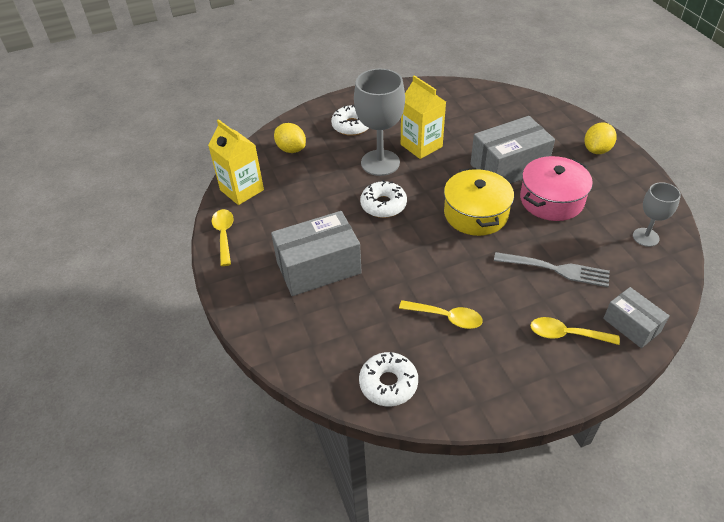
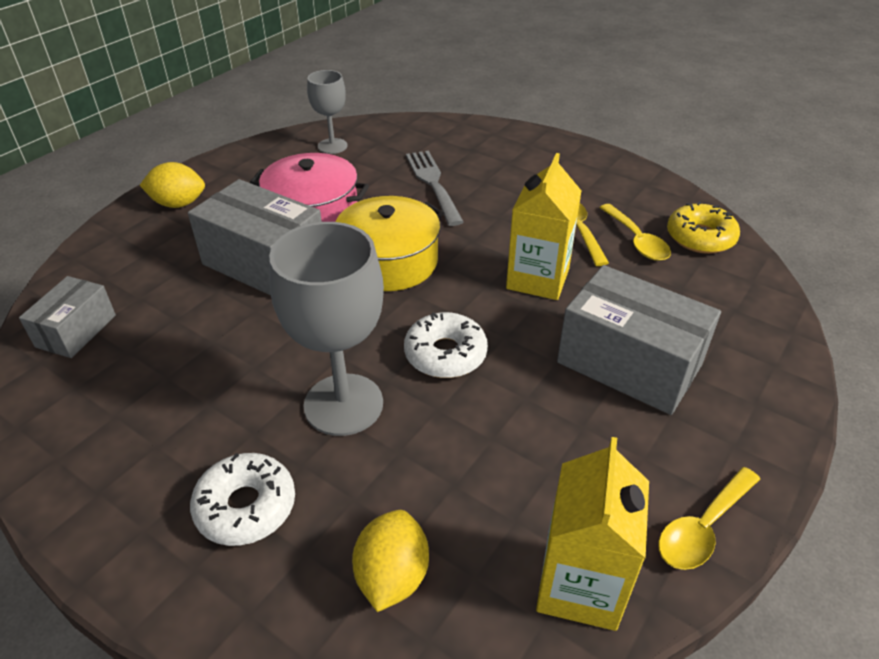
camera: 125 degrees left, 5 degrees down
white donut [359,352,418,406] -> yellow donut [667,201,740,254]
yellow carton [401,75,446,159] -> yellow carton moved to [506,153,581,300]
yellow spoon [530,317,620,345] -> yellow spoon moved to [599,204,671,261]
grey box [603,287,670,348] -> grey box moved to [19,276,116,358]

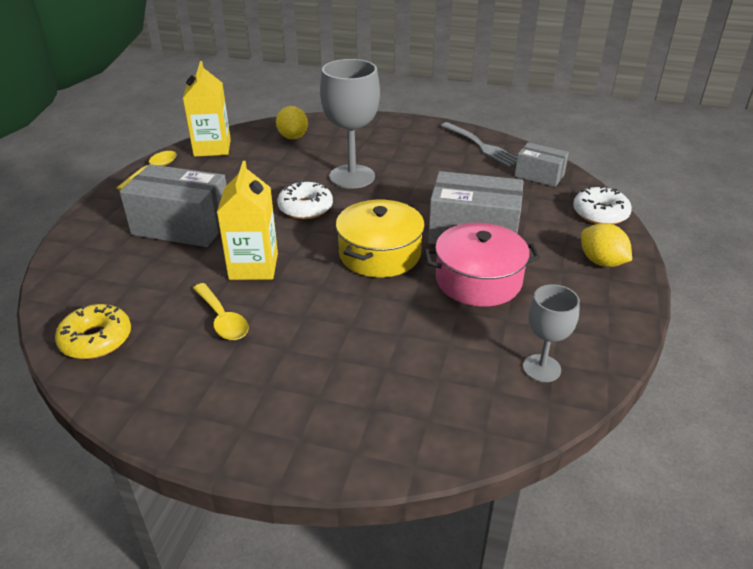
camera: 160 degrees right, 5 degrees down
grey box [19,276,116,358] -> grey box turned 60 degrees counterclockwise [515,142,569,187]
yellow lemon [140,162,205,208] -> yellow lemon turned 75 degrees clockwise [581,223,632,267]
white donut [190,453,295,546] -> white donut moved to [573,186,632,225]
grey fork [406,151,464,226] -> grey fork moved to [441,122,517,167]
yellow spoon [599,204,671,261] -> none

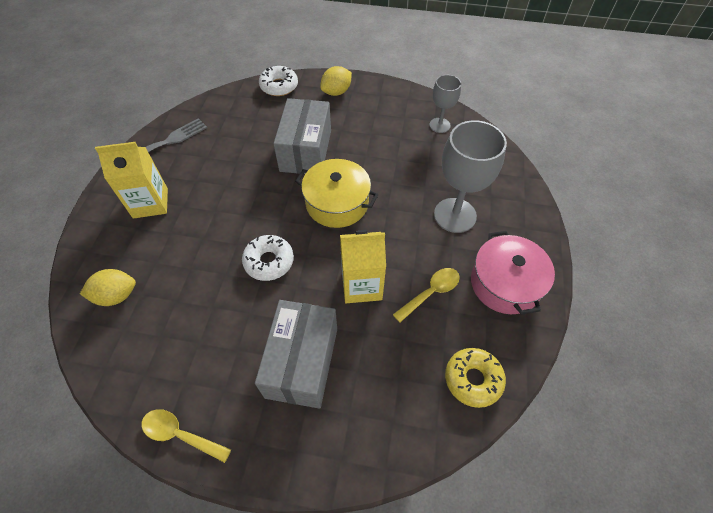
camera: 95 degrees left, 20 degrees up
yellow carton [183,61,231,156] -> yellow carton moved to [95,142,168,219]
grey goblet [320,59,380,189] -> grey goblet moved to [434,120,507,233]
pink pot [424,223,540,307] -> pink pot moved to [471,231,555,315]
grey box [515,142,569,187] -> none

